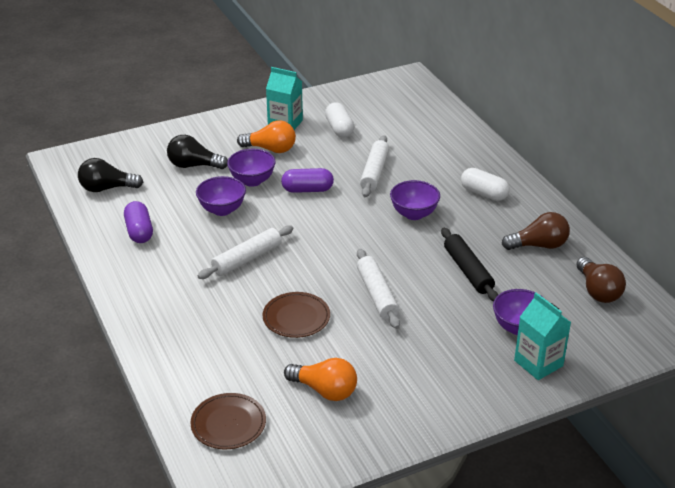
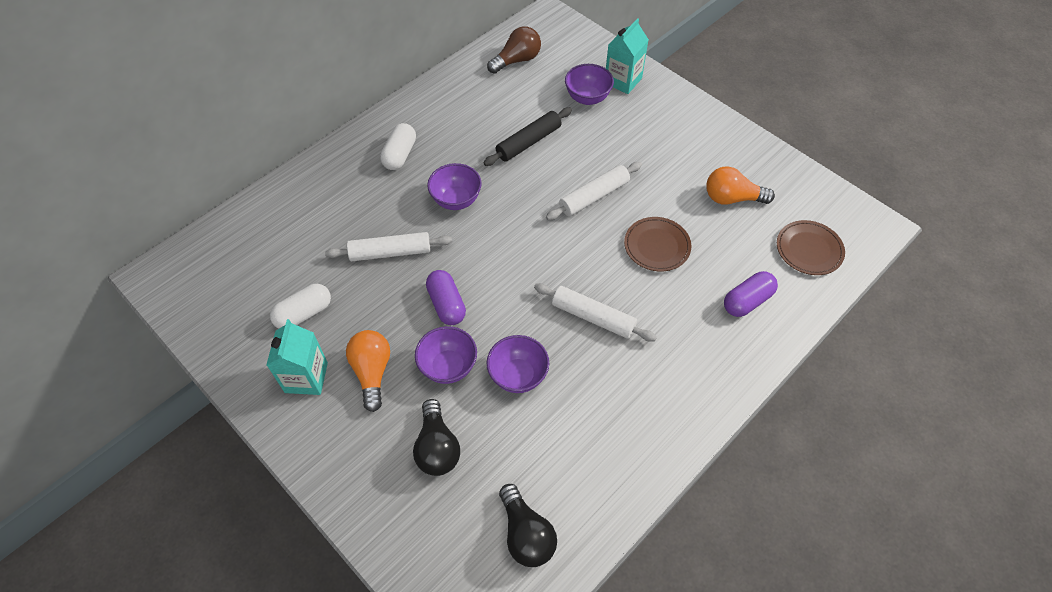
camera: 110 degrees left, 20 degrees up
purple capsule [124,201,153,243] -> purple capsule moved to [724,271,778,317]
orange light bulb [284,358,357,401] -> orange light bulb turned 90 degrees counterclockwise [706,166,775,205]
brown light bulb [502,212,570,250] -> none

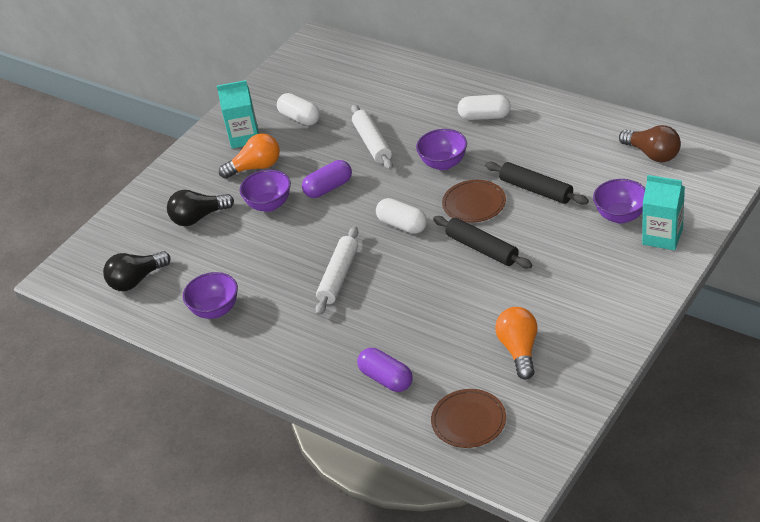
camera: 85 degrees right, 15 degrees down
purple bowl [487,335,549,393] -> purple bowl moved to [183,272,238,319]
white rolling pin [546,162,642,220] -> black rolling pin [433,216,532,268]
brown plate [624,217,691,271] -> brown plate moved to [442,180,506,223]
none -> white capsule [376,198,427,234]

